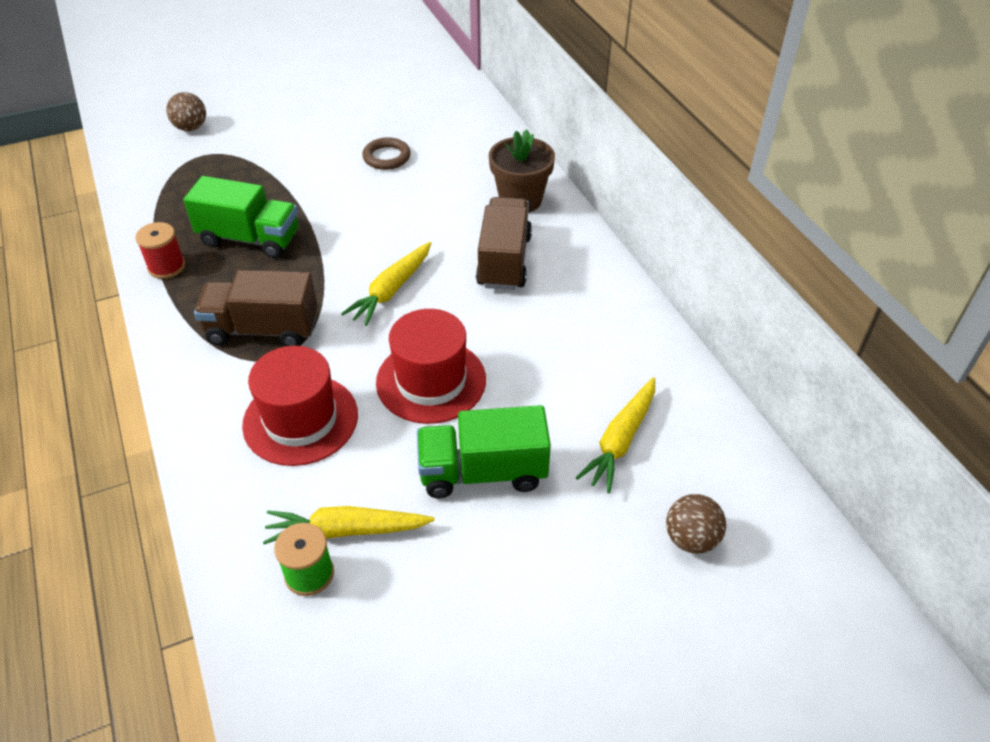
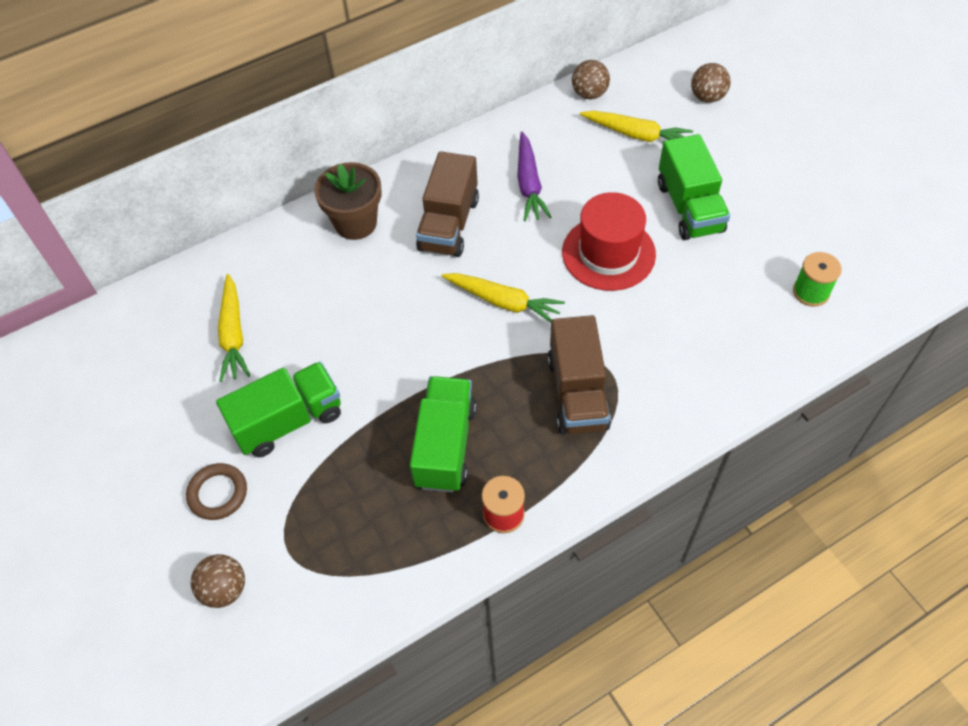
camera: 95 degrees left, 10 degrees up
red hat [242,346,358,466] -> none
yellow carrot [263,506,435,544] -> yellow carrot moved to [218,274,250,382]
brown ring [362,137,411,170] -> brown ring moved to [186,463,247,520]
brown truck [476,197,532,290] -> brown truck turned 75 degrees counterclockwise [416,151,479,257]
none -> green truck [216,362,341,457]
none -> purple carrot [517,132,551,221]
none -> brown ball [572,60,610,99]

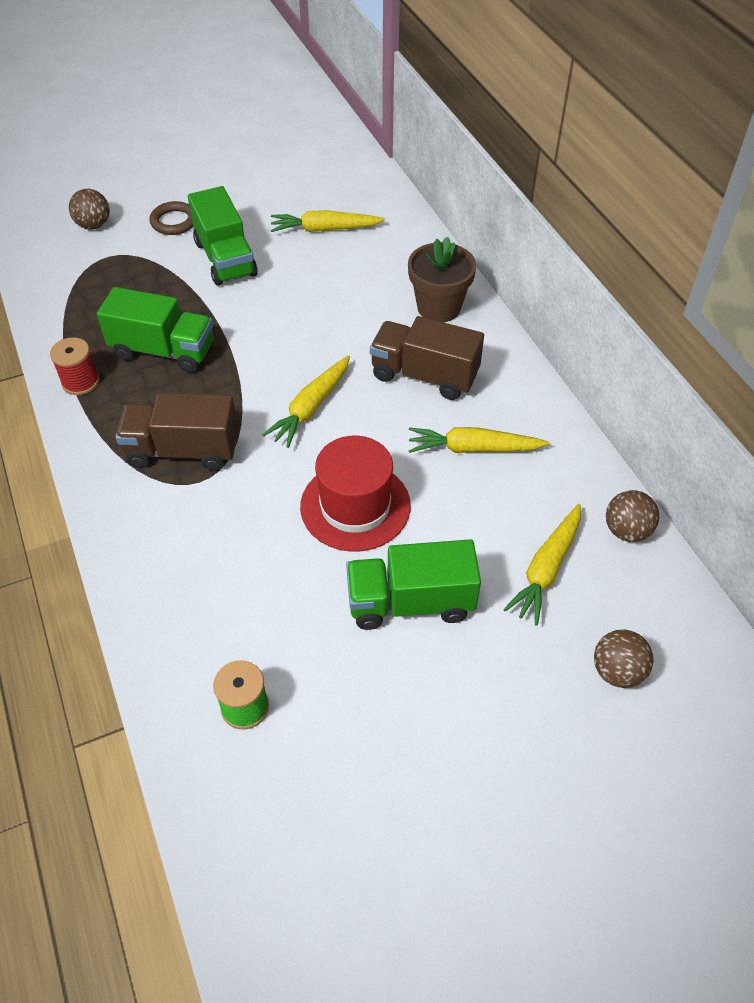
camera: 95 degrees right, 5 degrees down
purple carrot [517,132,551,221] -> yellow carrot [409,427,549,453]

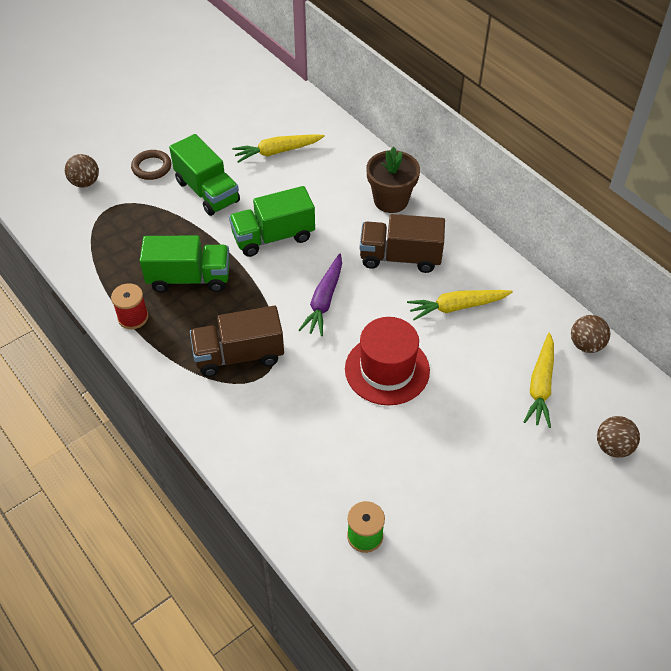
camera: 15 degrees left, 0 degrees up
yellow carrot [262,355,350,448] -> purple carrot [298,254,342,336]
green truck [346,539,481,630] -> green truck moved to [229,186,315,257]

